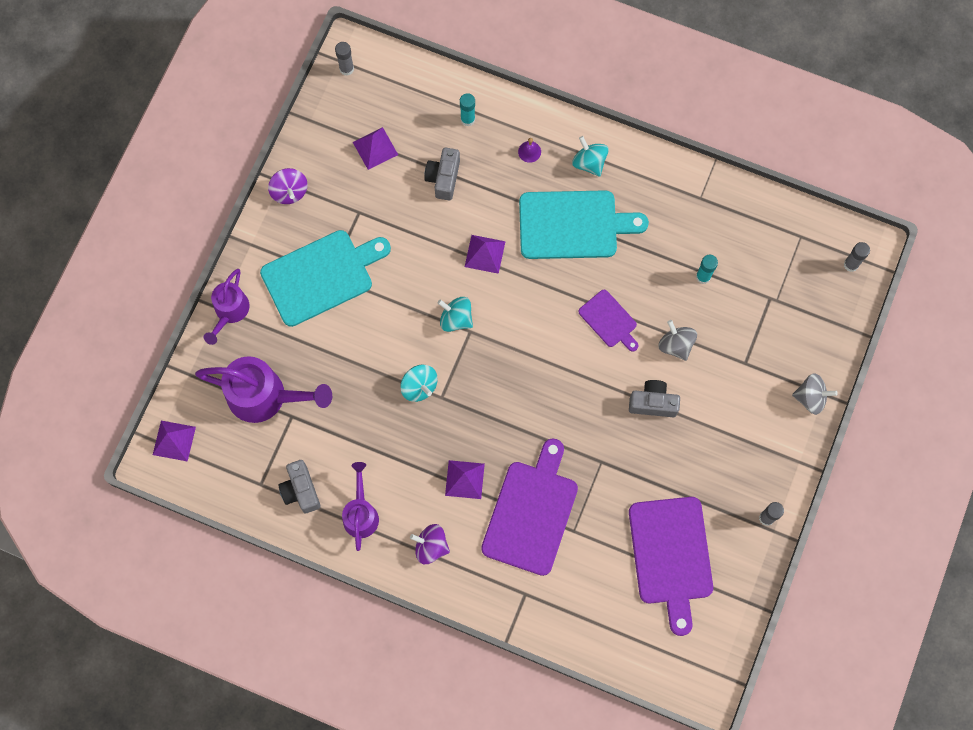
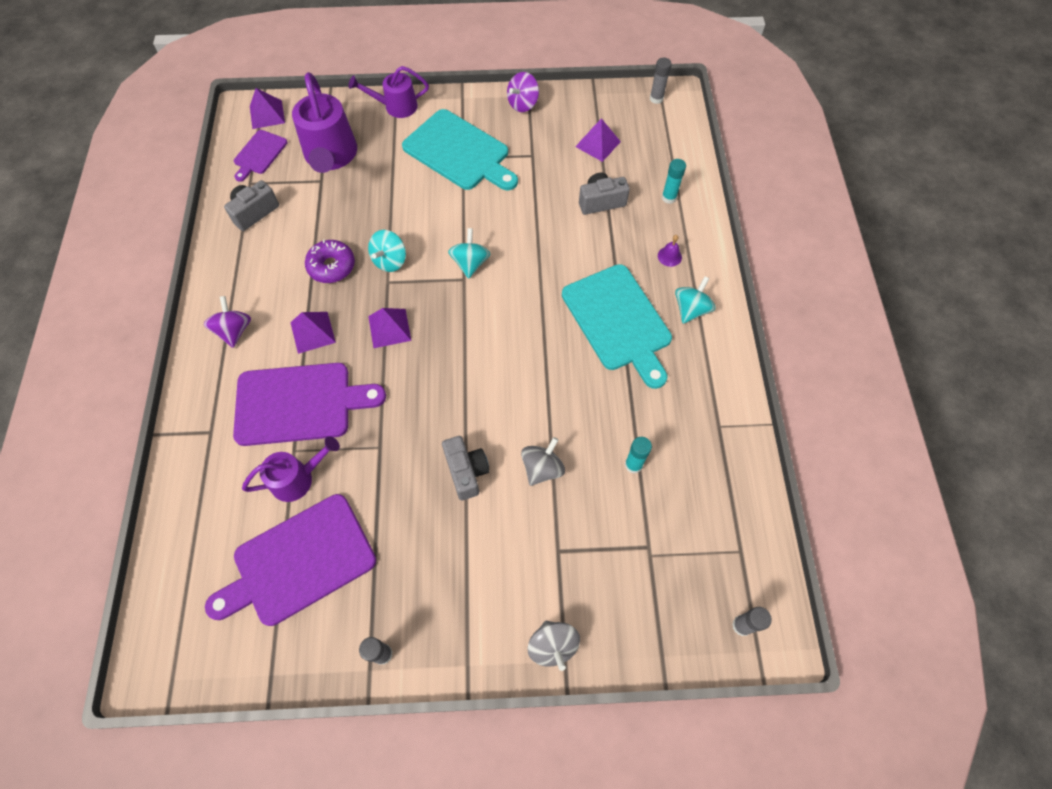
camera: 65 degrees right, 10 degrees down
purple watering can [342,462,379,551] -> purple watering can moved to [242,436,340,502]
purple pyramid [465,235,506,274] -> purple pyramid moved to [368,308,411,348]
purple cutting board [578,290,639,352] -> purple cutting board moved to [234,130,288,182]
none -> purple donut [305,239,355,283]

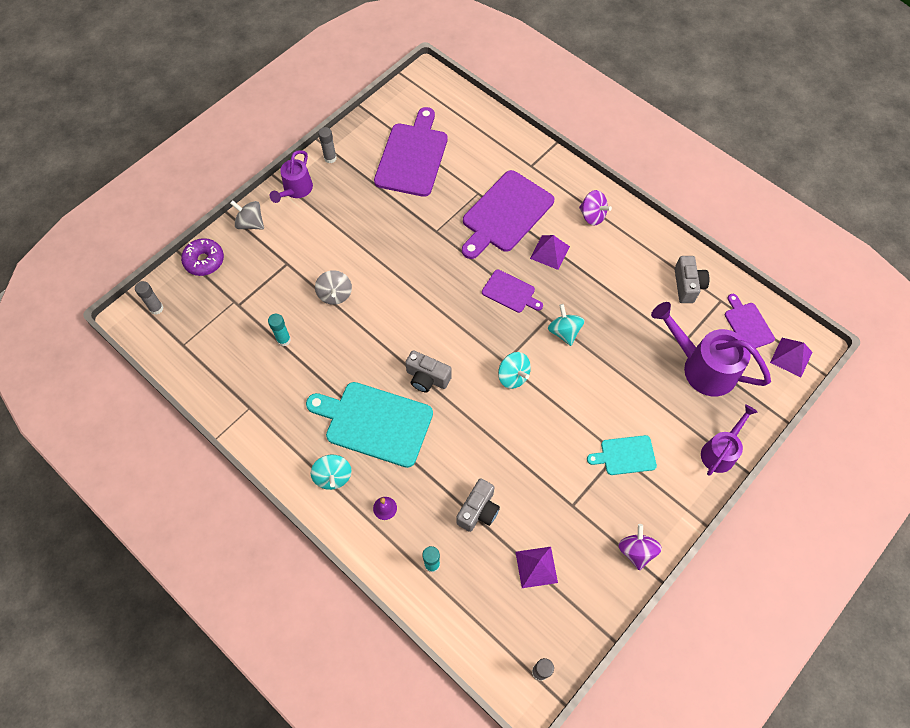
camera: 135 degrees right, 0 degrees up
purple watering can [242,436,340,502] -> purple watering can moved to [270,150,313,203]
purple donut [305,239,355,283] -> purple donut moved to [181,238,224,276]
purple pyramid [368,308,411,348] -> purple cutting board [482,270,543,313]
turquoise cutting board [402,109,518,191] -> turquoise cutting board [587,435,657,475], size x0.53
grey camera [442,436,490,500] -> grey camera moved to [405,350,452,392]

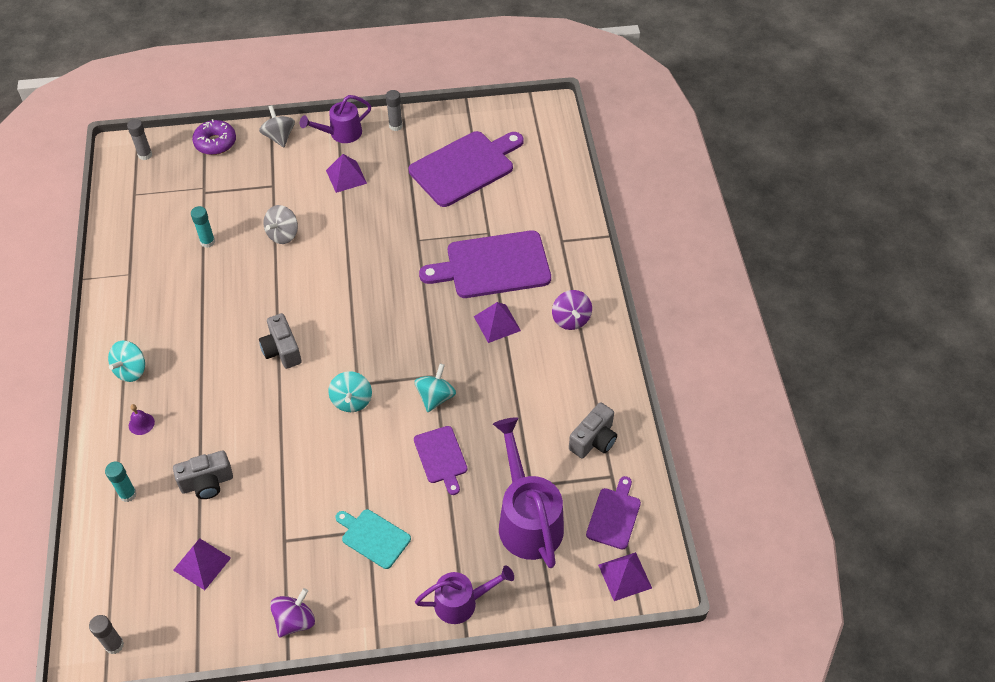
camera: 40 degrees right, 10 degrees down
turquoise cutting board [306,382,433,468] -> none
purple cutting board [482,270,543,313] -> purple cutting board moved to [414,426,467,495]
none -> purple pyramid [326,154,367,193]

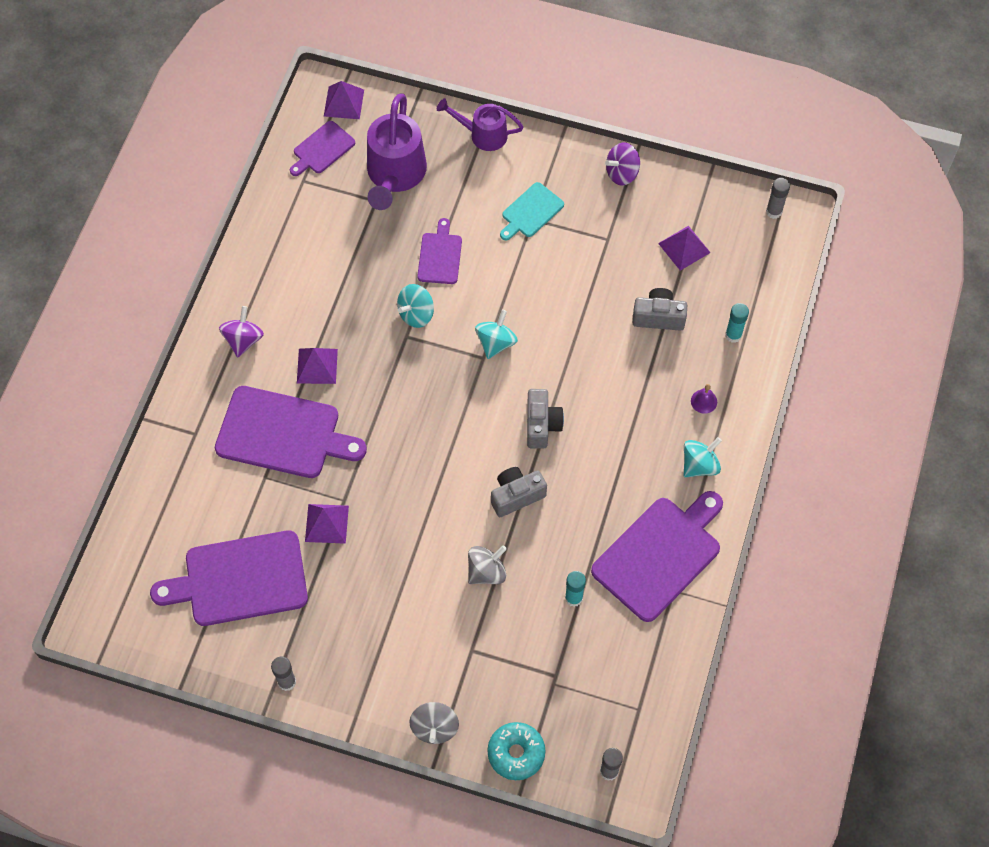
camera: 155 degrees left, 10 degrees up
purple donut [192,119,236,155] -> turquoise donut [487,722,546,780]
purple watering can [300,95,371,143] -> none
purple pyramid [326,154,367,193] -> purple pyramid moved to [305,504,349,544]
turquoise cutting board [335,509,411,569] -> turquoise cutting board turned 75 degrees clockwise [500,182,564,240]
grey camera [569,402,617,458] -> grey camera moved to [491,467,547,517]
none -> purple cutting board [591,491,723,622]

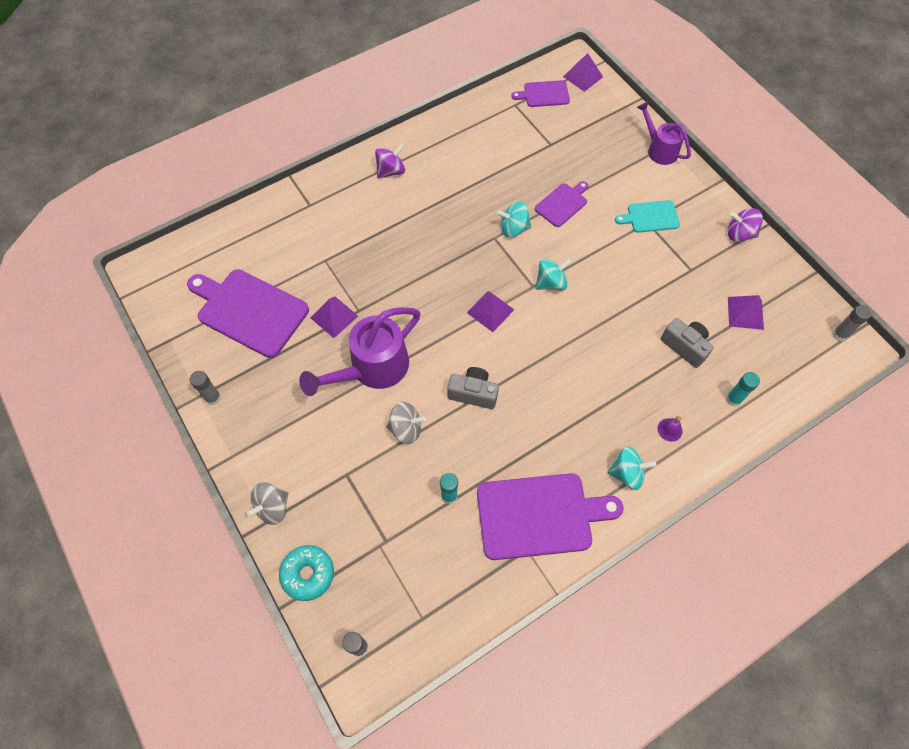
camera: 40 degrees right, 0 degrees up
purple cutting board [215,386,367,478] -> none
purple pyramid [297,348,338,384] -> purple pyramid moved to [467,291,514,332]
purple watering can [367,93,427,210] -> purple watering can moved to [299,307,420,396]
grey camera [527,389,564,449] -> none

